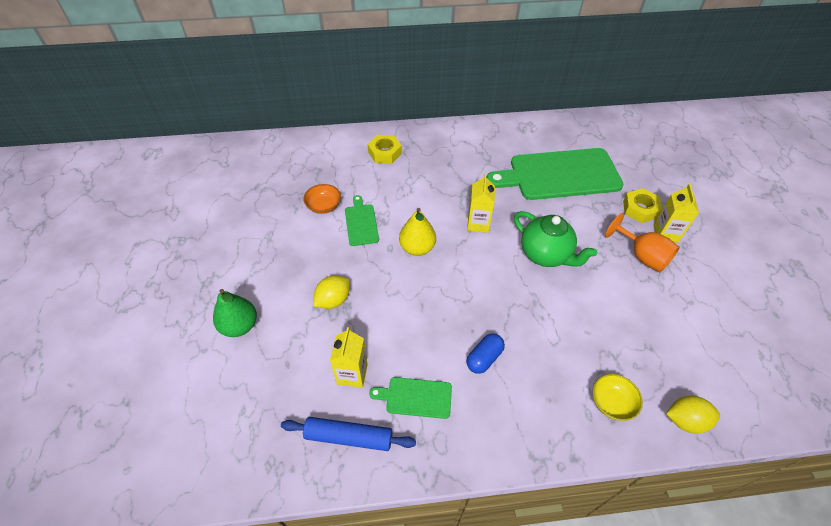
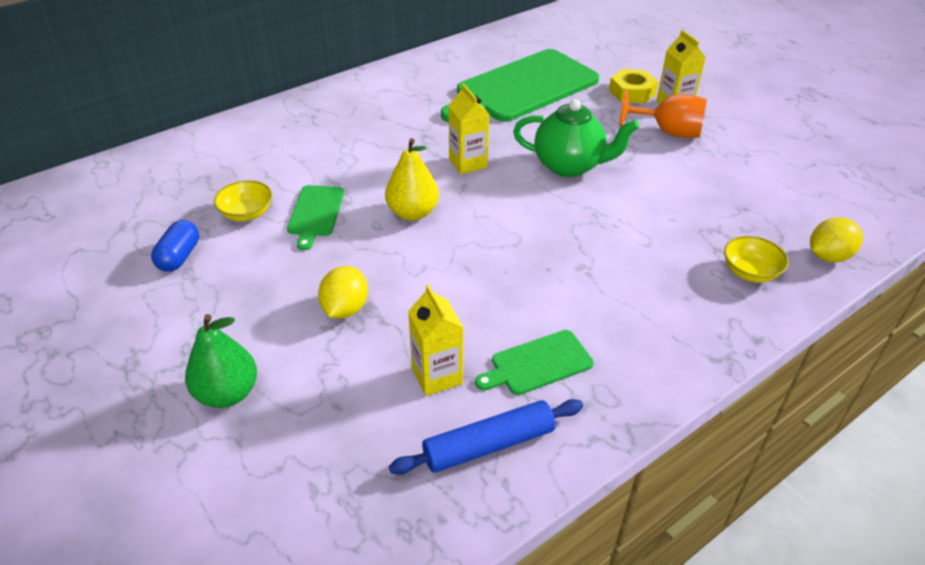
camera: 30 degrees left, 10 degrees down
orange bowl [303,184,341,214] -> yellow bowl [214,180,272,221]
green cutting board [345,195,379,246] -> green cutting board turned 135 degrees counterclockwise [287,185,344,250]
yellow nut [368,135,402,163] -> none
blue capsule [467,333,505,374] -> blue capsule moved to [151,220,199,272]

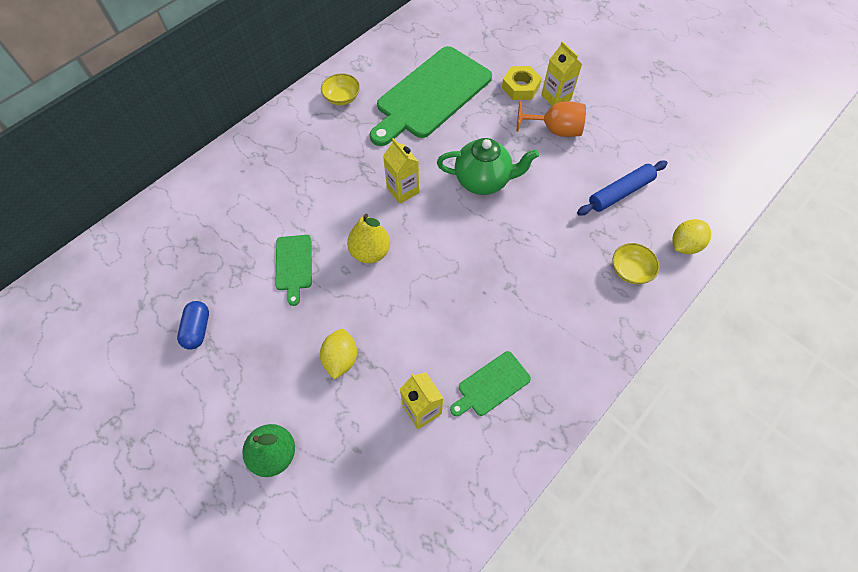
camera: 10 degrees left, 20 degrees up
yellow bowl [214,180,272,221] -> yellow bowl moved to [321,74,360,105]
blue rolling pin [389,399,583,475] -> blue rolling pin moved to [577,161,668,216]

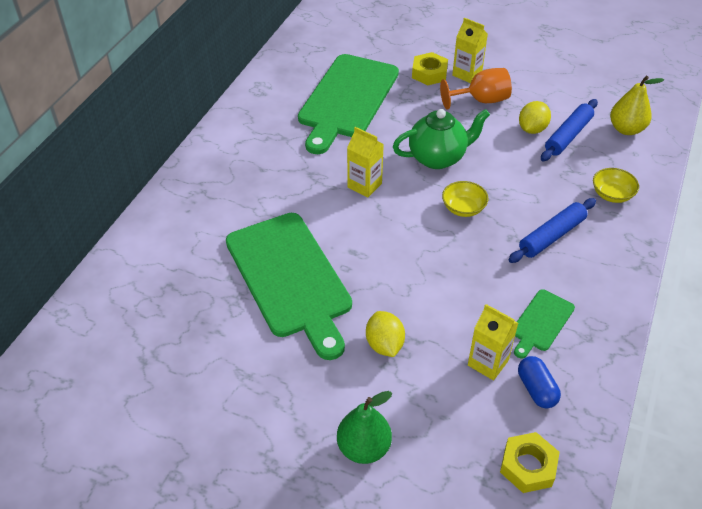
camera: 20 degrees left, 15 degrees down
blue capsule [177,301,209,350] -> blue capsule moved to [518,356,561,408]
green cutting board [275,235,312,306] -> green cutting board [226,213,352,360], size x2.19
yellow bowl [321,74,360,105] -> yellow bowl moved to [442,181,488,217]
yellow pear [347,214,390,263] -> yellow pear moved to [610,76,664,135]
yellow lemon [672,219,711,254] -> yellow lemon moved to [519,101,551,134]
none -> yellow nut [500,432,560,493]
none -> blue rolling pin [509,198,596,263]

